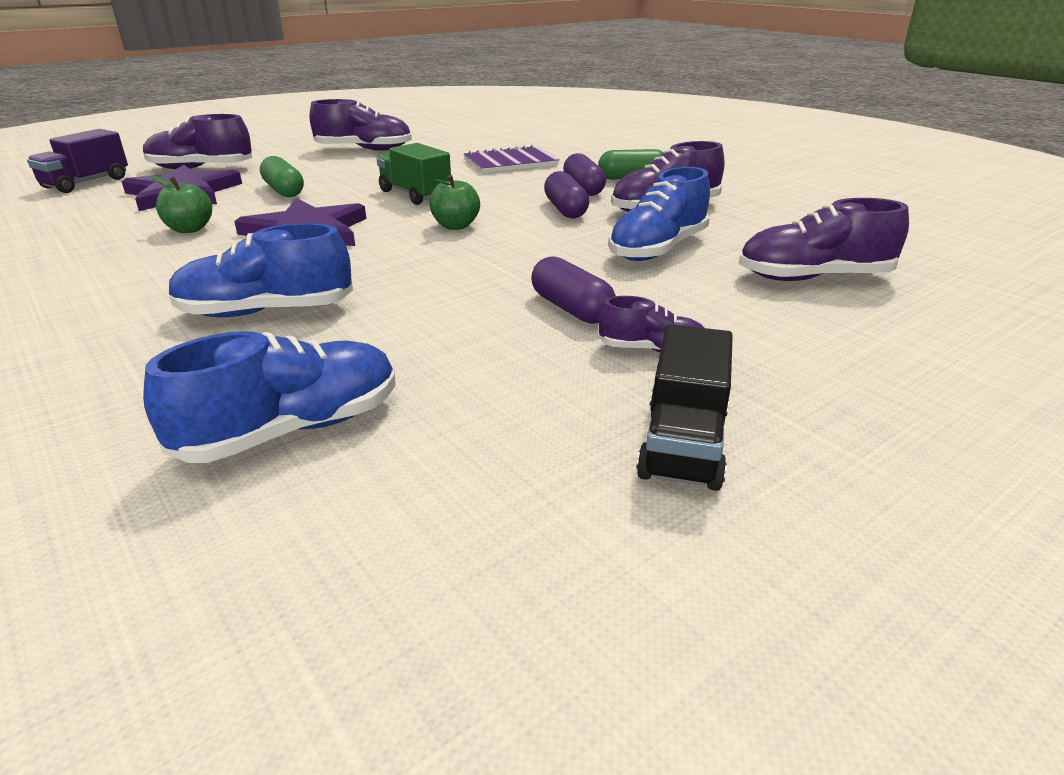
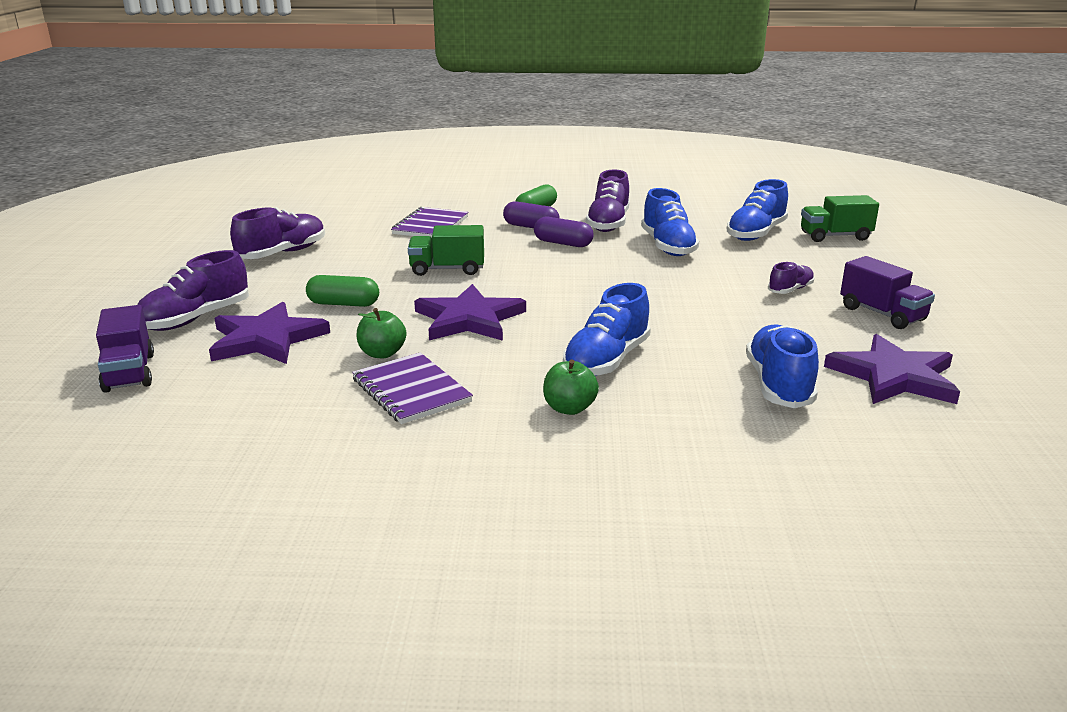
camera: 50 degrees left, 5 degrees down
green apple [429,175,480,230] -> green apple moved to [543,359,599,415]
purple capsule [531,256,616,324] -> none
black truck [636,324,733,491] -> purple truck [840,256,935,329]
purple shoe [739,198,909,281] -> blue shoe [727,179,788,241]
none -> purple notebook [352,352,473,424]
none -> green truck [801,195,879,242]
none -> purple star [824,334,960,404]

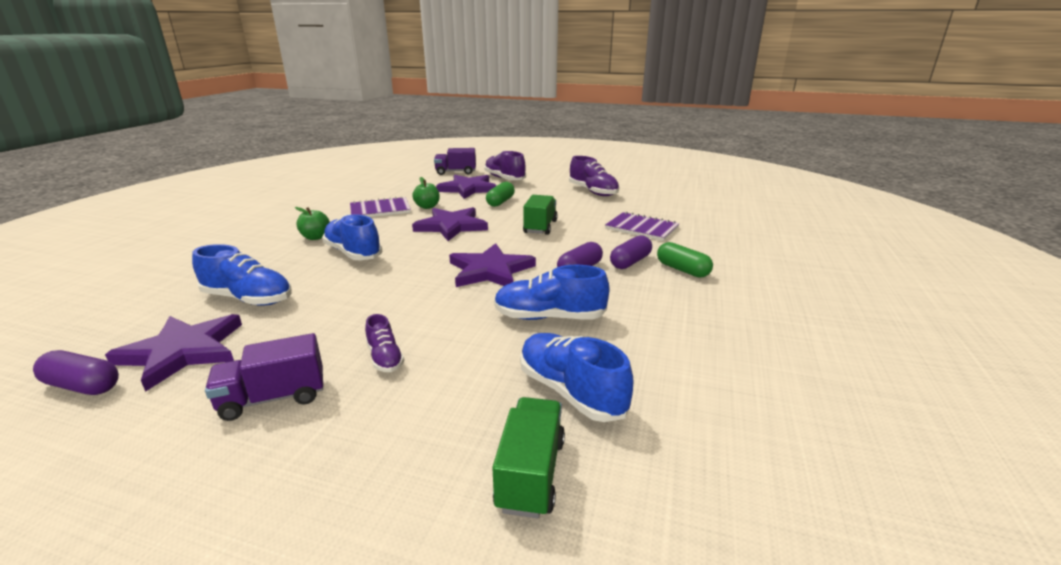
camera: 105 degrees right, 0 degrees up
purple shoe [586,170,630,232] -> none
none -> purple capsule [33,350,119,395]
none -> purple star [449,243,536,287]

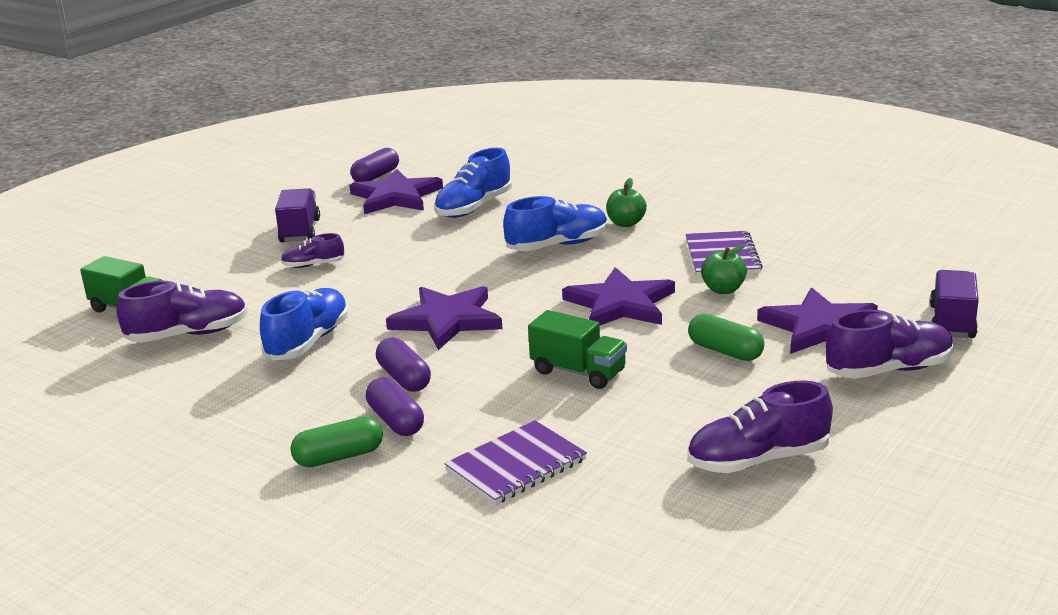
camera: 110 degrees right, 0 degrees up
blue shoe [520,333,634,422] -> purple shoe [116,281,248,343]

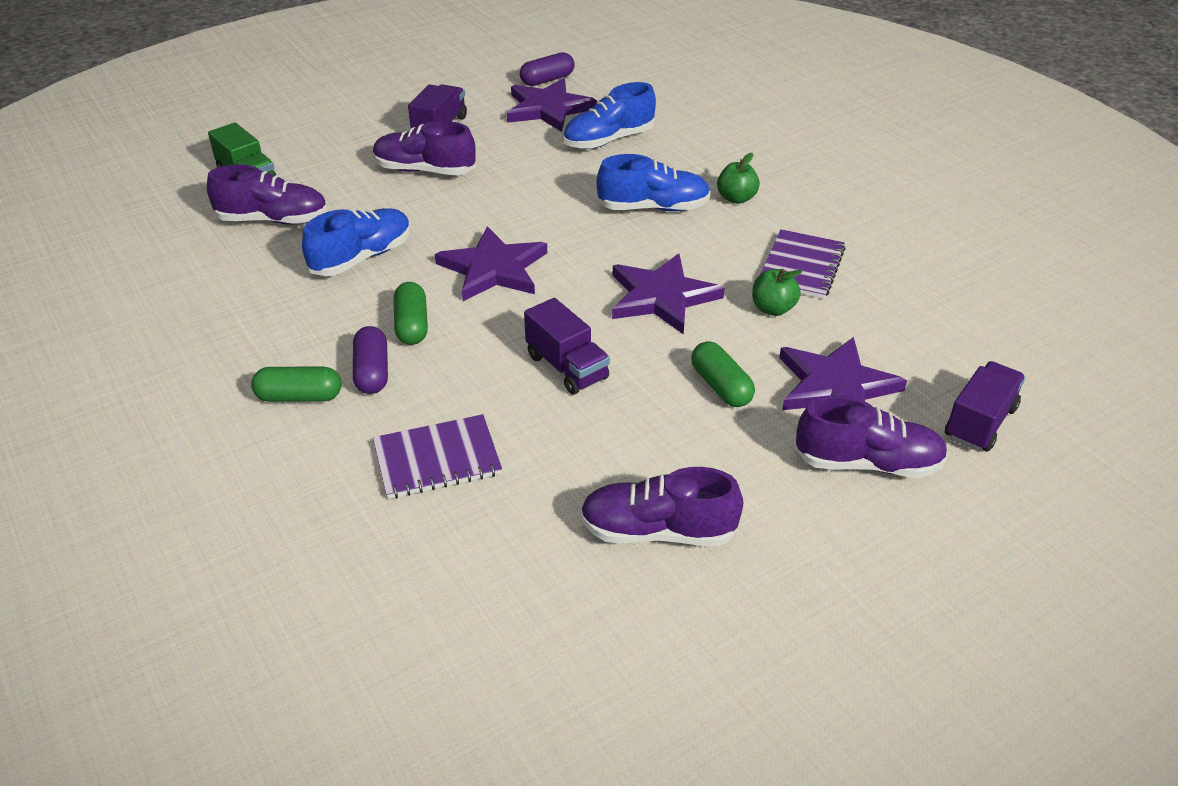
camera: 20 degrees right, 15 degrees up
purple shoe [281,233,345,268] -> purple shoe [373,121,476,175], size x1.77
purple capsule [376,337,431,392] -> green capsule [394,282,428,345]
green truck [528,310,627,389] -> purple truck [524,298,610,395]

